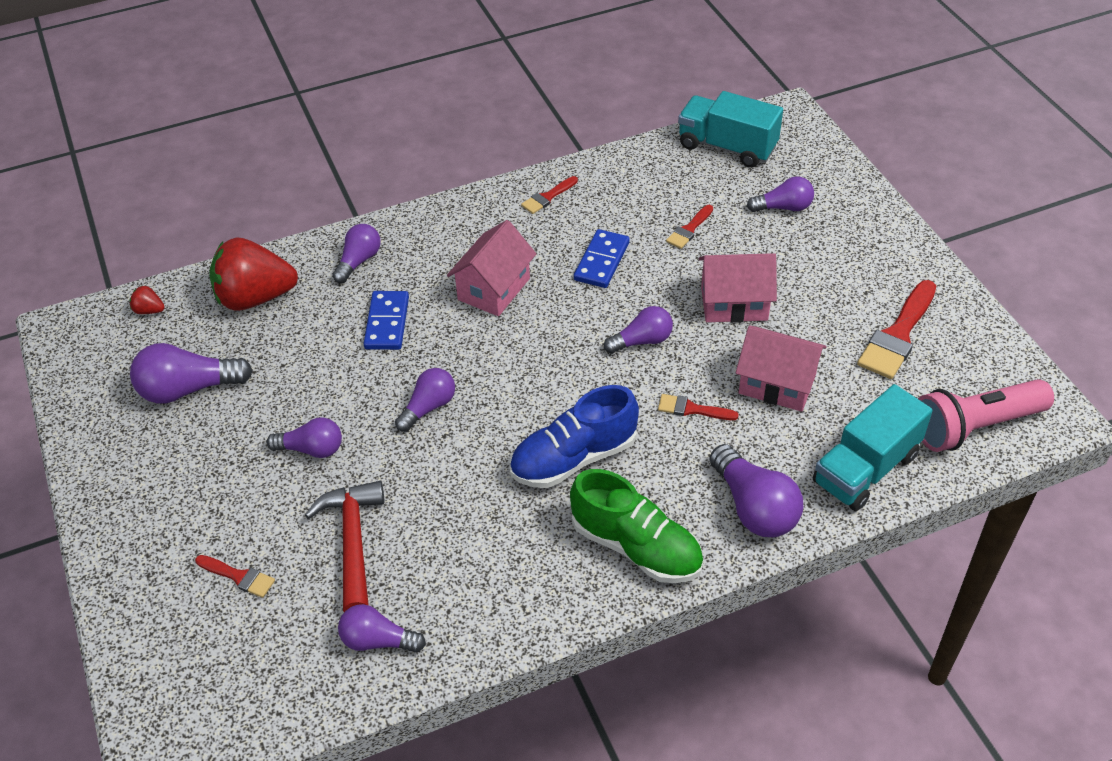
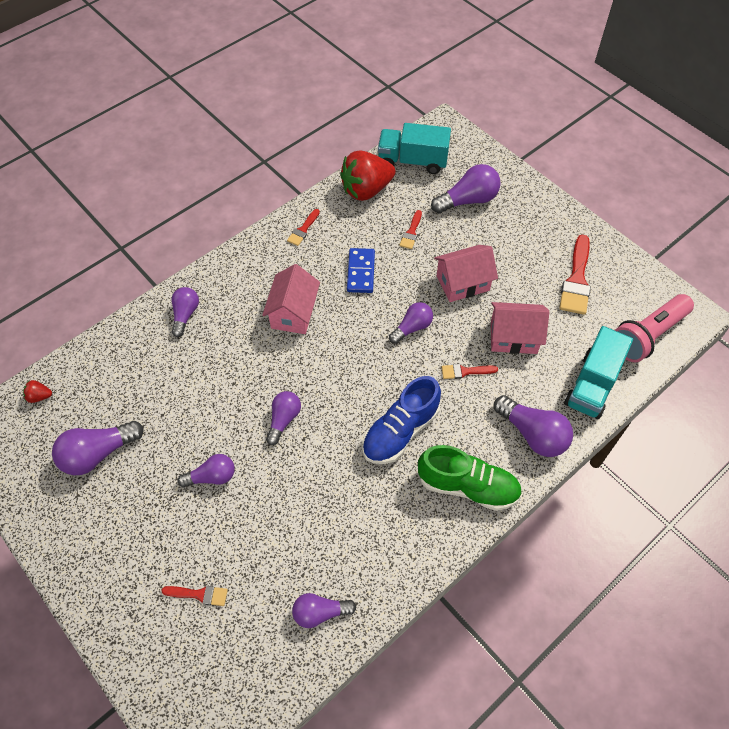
camera: 20 degrees left, 10 degrees up
red strawberry [209,238,298,311] -> red strawberry moved to [340,150,396,201]
red hammer [305,481,384,612] -> none
blue domino [363,291,409,350] -> none
purple light bulb [747,176,814,212] -> purple light bulb [431,164,501,214], size x1.55

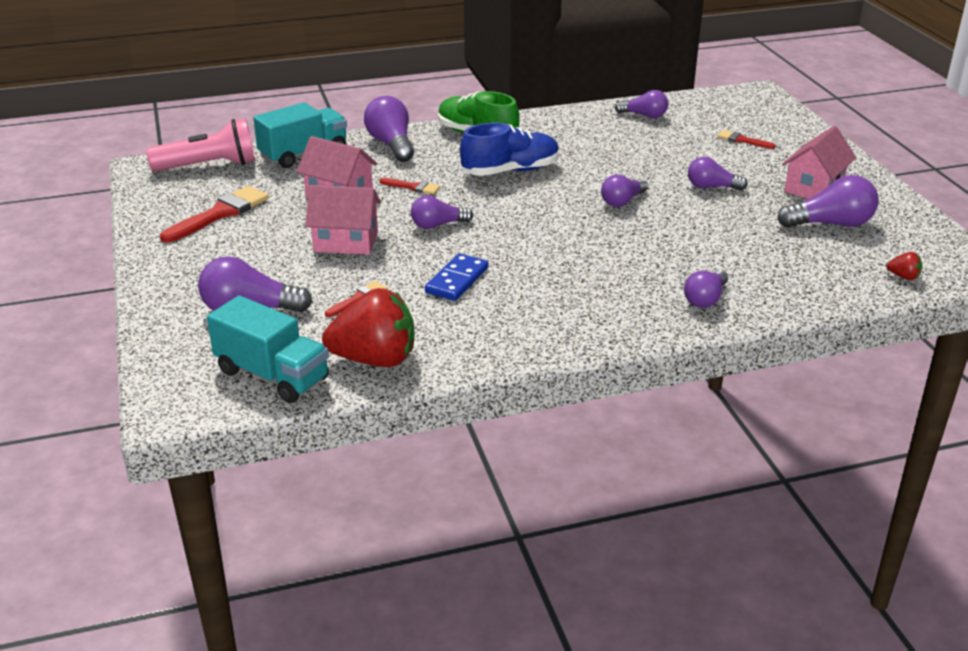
camera: 155 degrees left, 25 degrees down
pink house [262,264,320,334] -> pink house moved to [782,126,856,199]
red brush [287,209,320,246] -> none

